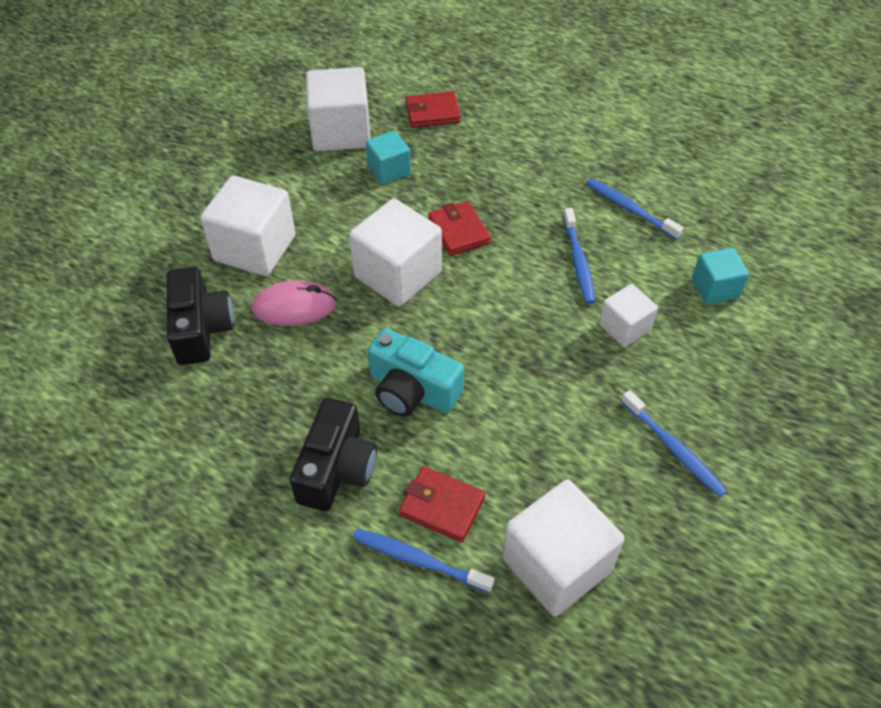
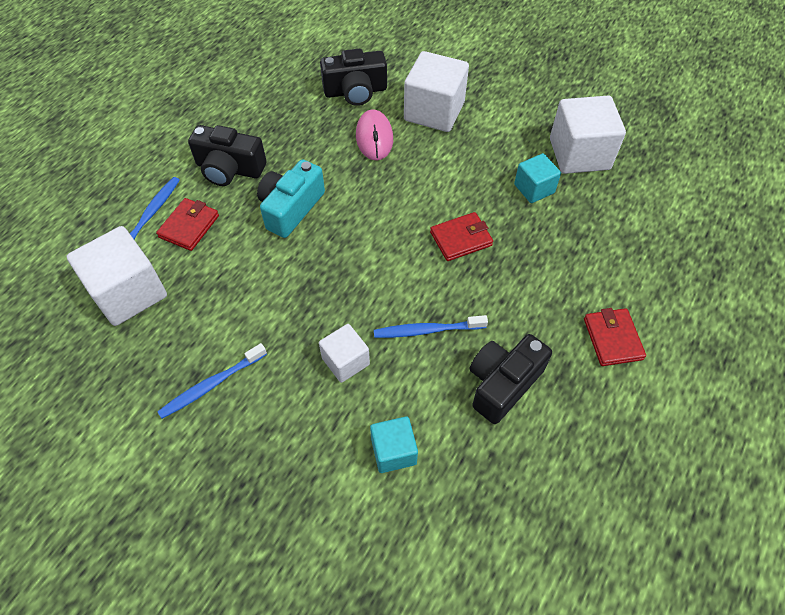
camera: 90 degrees right, 5 degrees up
white cube [349,199,442,307] -> none
red wallet [405,91,461,128] -> red wallet moved to [584,308,646,366]
blue toothbrush [586,178,684,240] -> black camera [470,334,552,424]

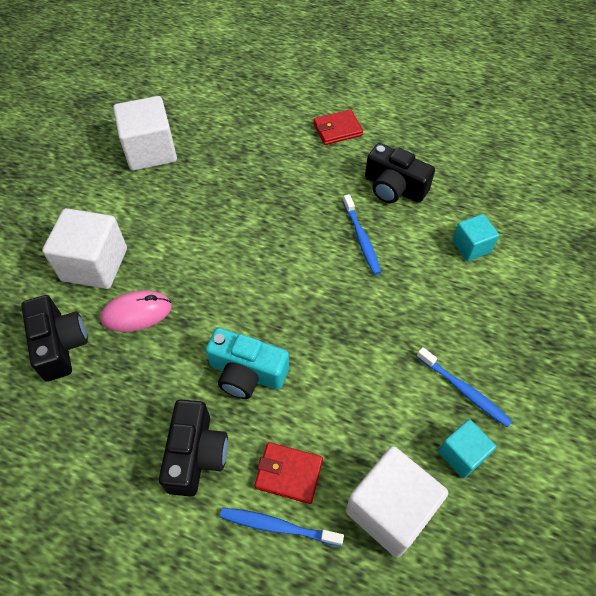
camera: 100 degrees left, 0 degrees up
white cube [319,324,370,383] -> none
red wallet [430,212,493,261] -> none
turquoise cube [514,153,561,203] -> turquoise cube moved to [438,419,496,478]

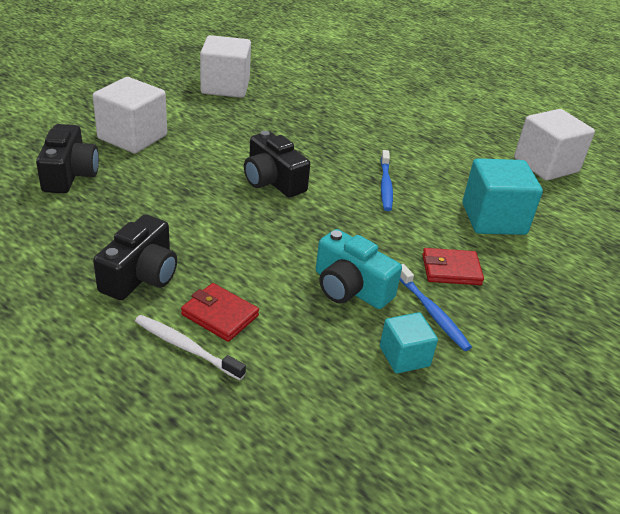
camera: 15 degrees right, 20 degrees down
pink mouse [100,290,172,332] -> none
turquoise camera [206,328,289,399] -> turquoise camera moved to [316,229,402,309]
blue toothbrush [220,508,344,546] -> white toothbrush [135,315,246,380]
red wallet [313,109,363,145] -> red wallet moved to [422,248,484,285]
white cube [346,446,448,558] -> white cube moved to [514,109,595,181]
black camera [365,143,435,203] -> black camera moved to [244,131,310,197]
turquoise cube [452,214,499,261] -> turquoise cube [462,158,543,235], size x1.76

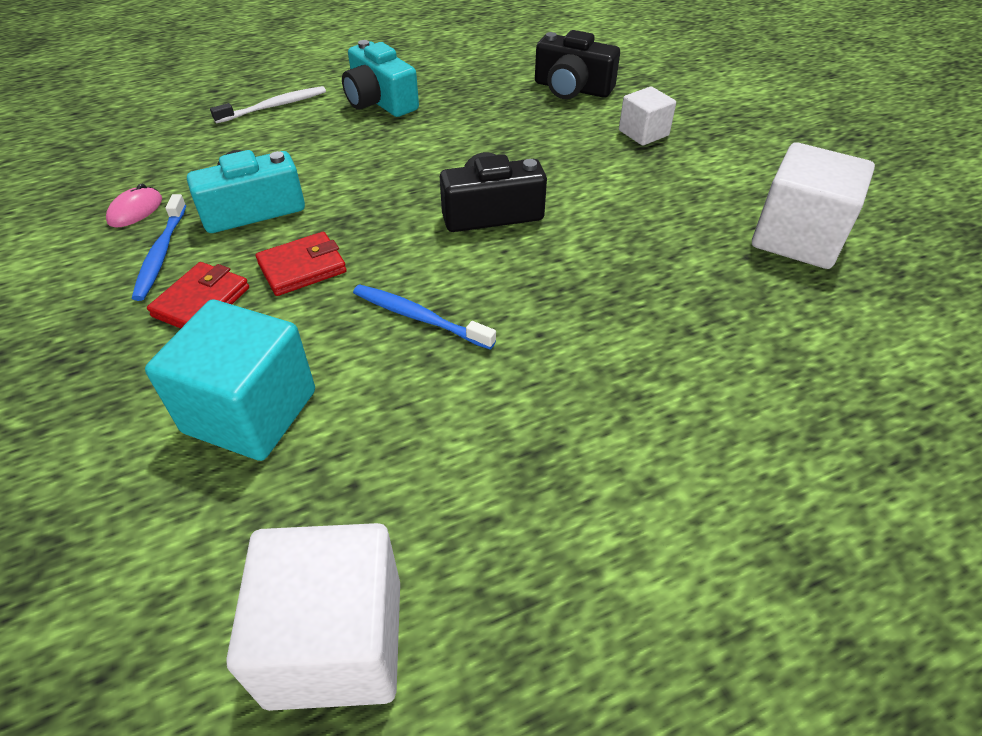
camera: 120 degrees right, 10 degrees up
white cube [93,77,167,153] -> white cube [619,87,676,146], size x0.57
black camera [93,215,177,300] -> turquoise camera [342,40,419,117]
red wallet [181,283,259,342] -> red wallet moved to [255,232,347,296]
turquoise cube [380,312,438,374] -> pink mouse [106,184,162,228]
blue toothbrush [400,264,472,351] -> blue toothbrush turned 90 degrees counterclockwise [132,194,187,301]

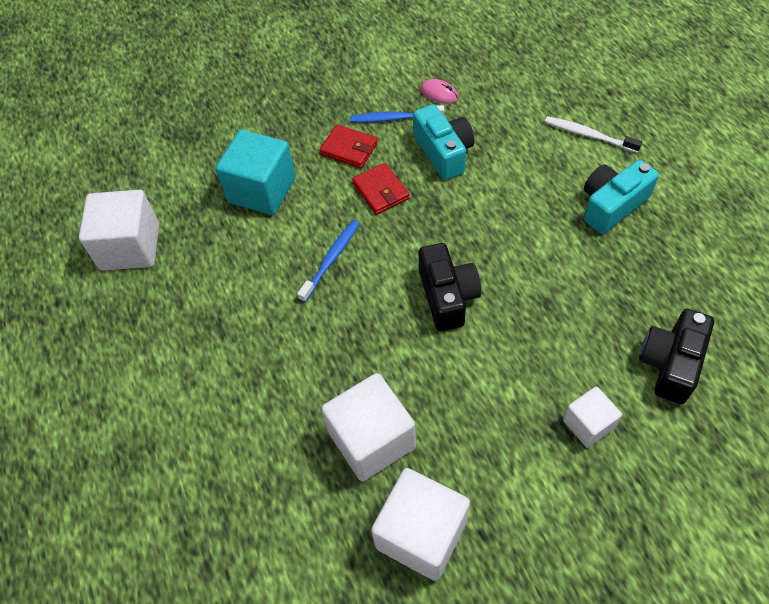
camera: 95 degrees right, 10 degrees up
white toothbrush [210,86,326,124] -> white toothbrush turned 150 degrees clockwise [545,116,642,153]
none -> white cube [321,373,416,481]

